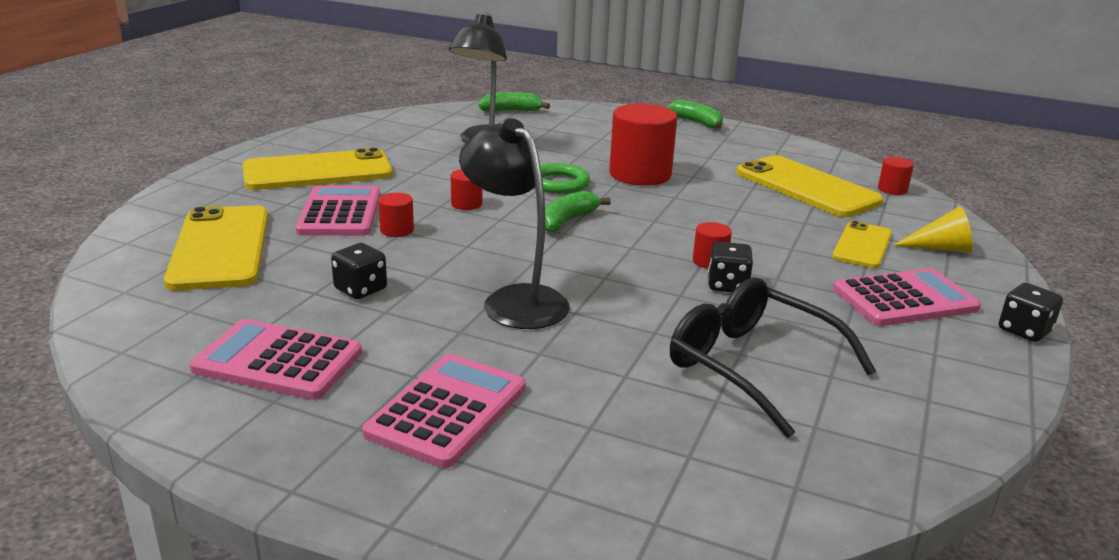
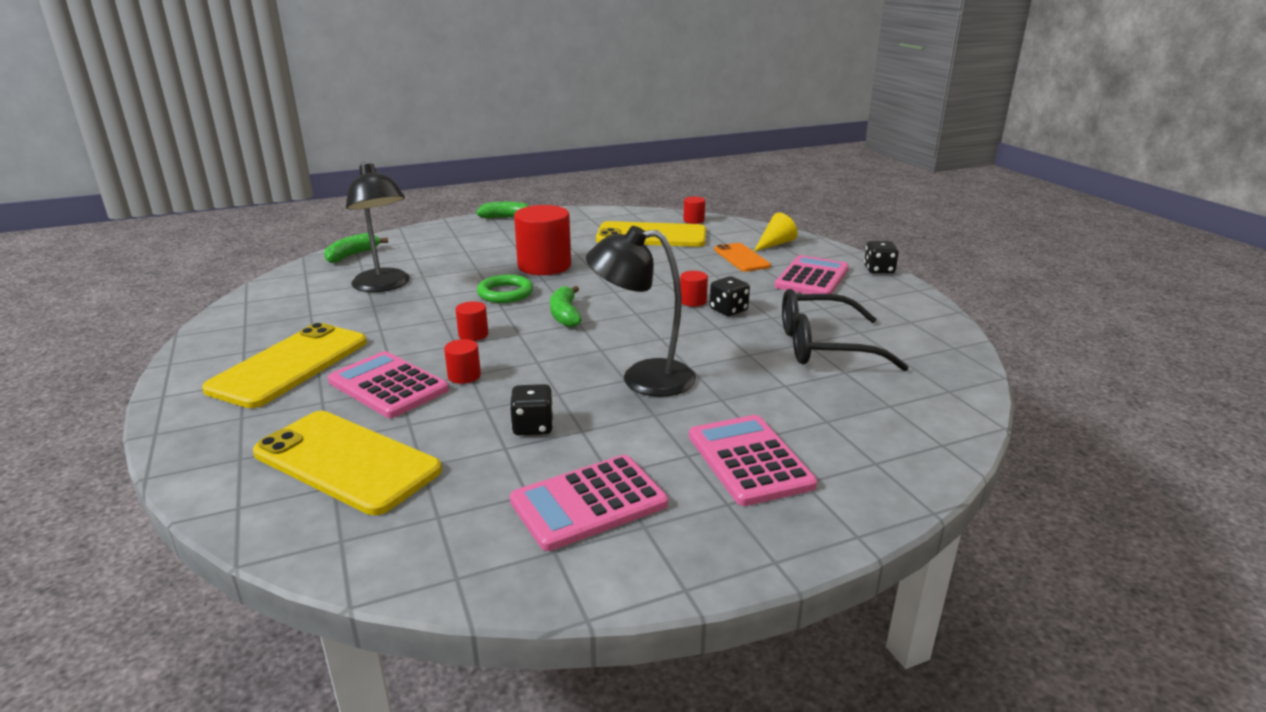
camera: 45 degrees left, 0 degrees up
yellow phone [832,221,892,268] -> orange phone [714,243,771,272]

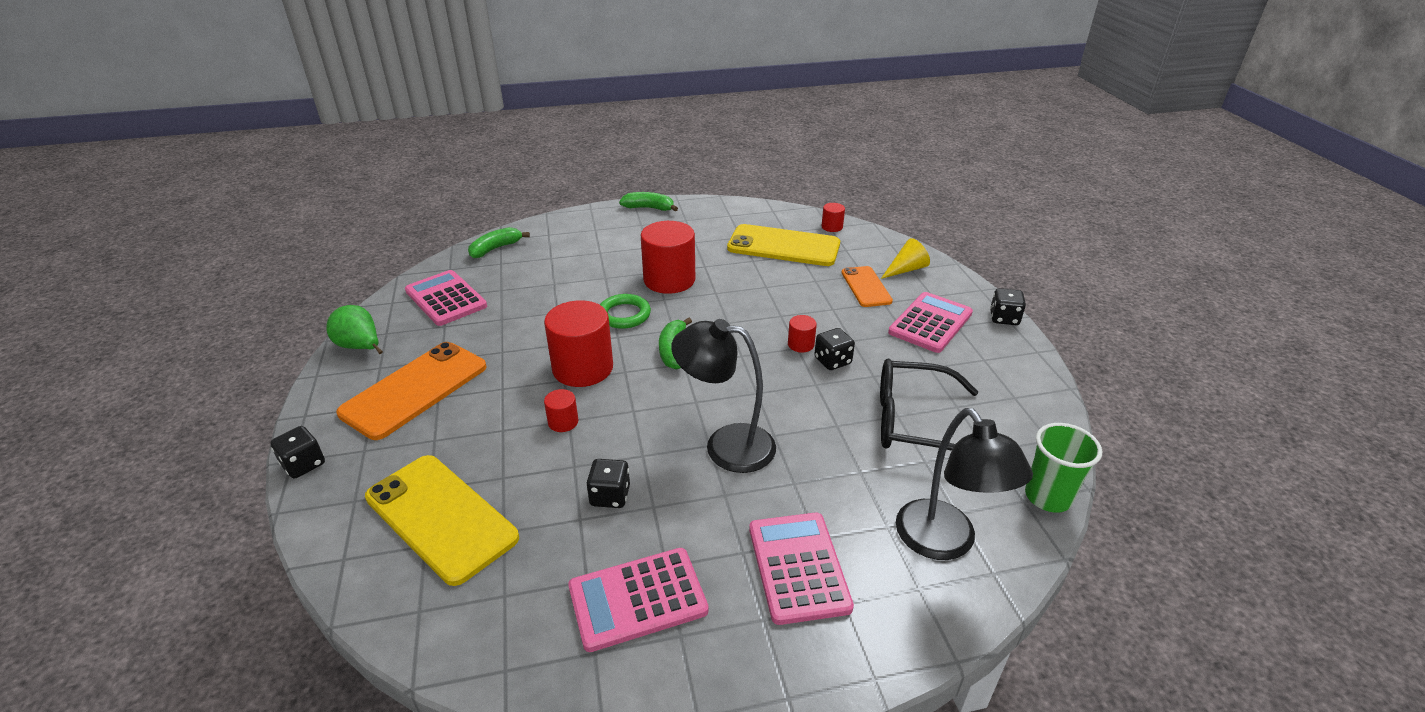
camera: 10 degrees right, 10 degrees up
yellow phone [202,323,367,408] -> orange phone [336,342,486,440]
pink calculator [328,351,449,418] -> pink calculator moved to [405,270,487,326]
black lamp [346,161,410,292] -> black lamp moved to [896,408,1033,560]
red cylinder [456,301,488,341] -> red cylinder [544,300,613,387], size x2.18
none -> black dice [270,426,325,479]
none -> green pear [326,305,383,354]
none -> green cup [1025,423,1102,513]

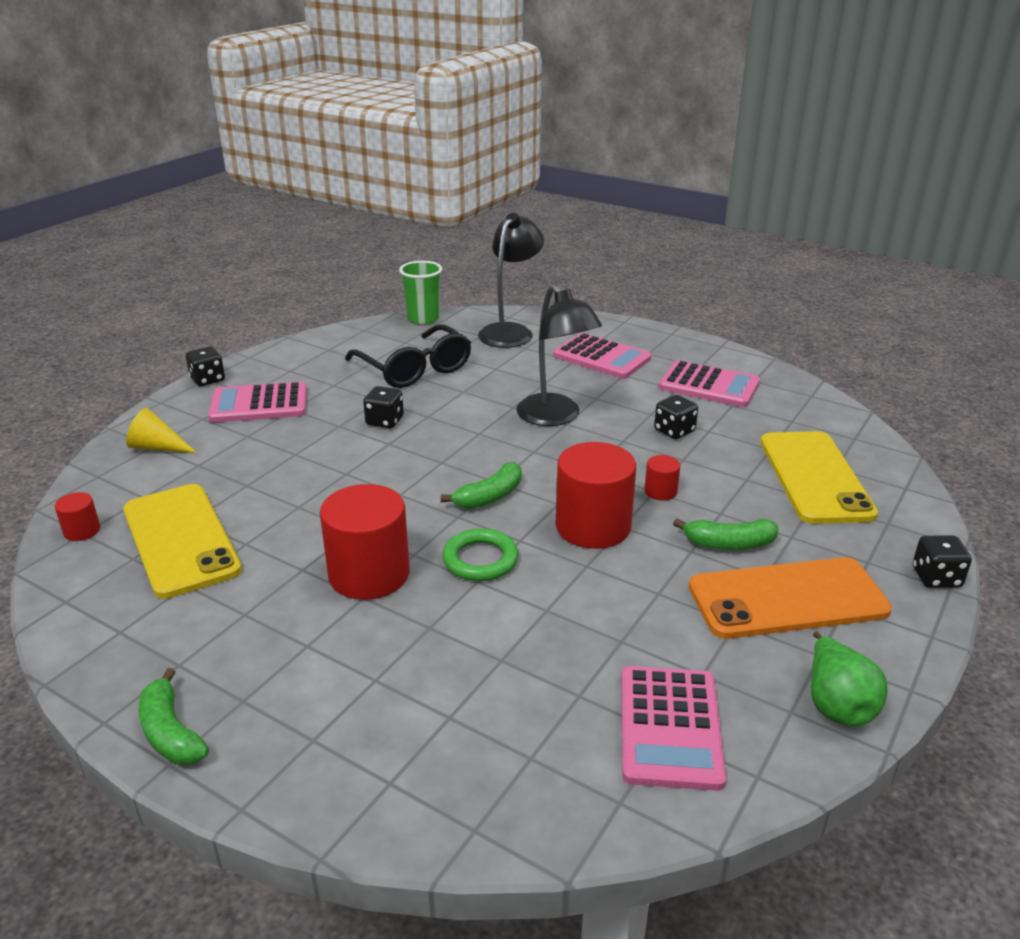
camera: 135 degrees left, 5 degrees down
green banana [468,227,530,259] -> green banana moved to [673,518,778,550]
pink calculator [749,513,854,625] -> pink calculator turned 90 degrees counterclockwise [553,333,651,379]
red cylinder [788,315,817,353] -> none
orange phone [841,266,893,307] -> none

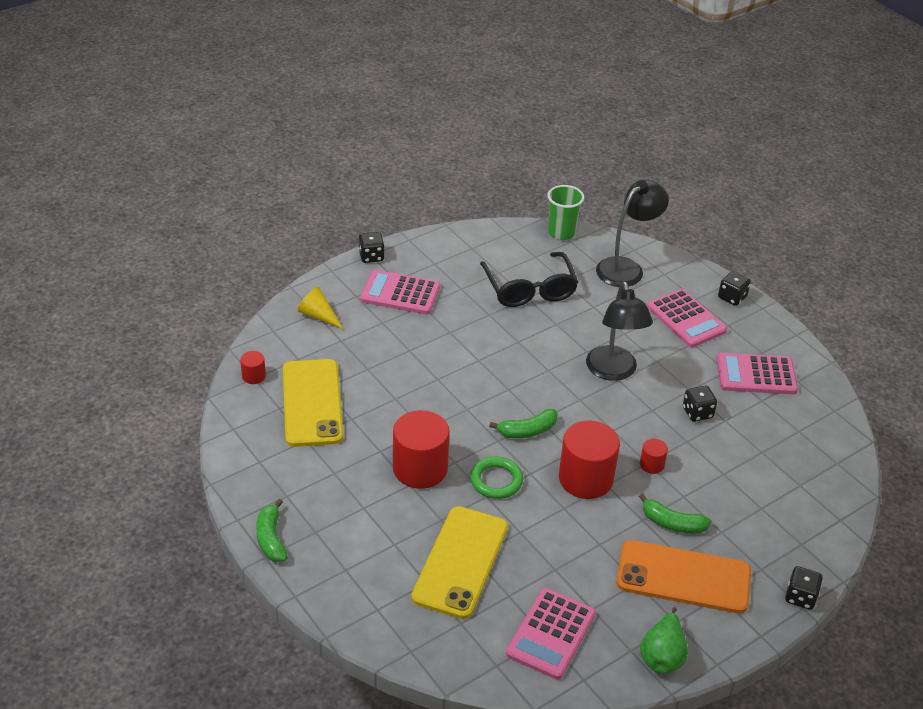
camera: 20 degrees right, 10 degrees up
black dice [363,386,404,428] -> black dice moved to [718,271,751,306]
pink calculator [659,360,760,407] -> pink calculator turned 135 degrees clockwise [717,353,798,394]
yellow phone [760,431,878,524] -> yellow phone moved to [411,506,508,619]

